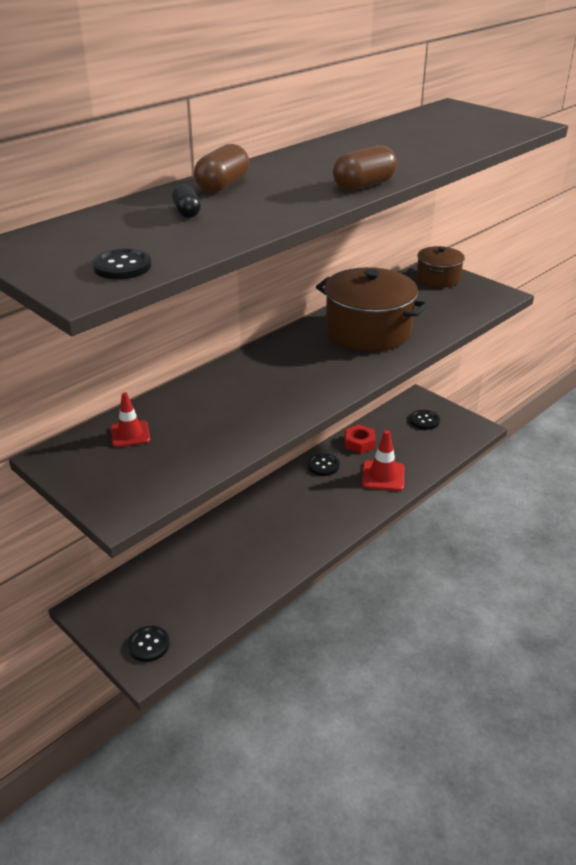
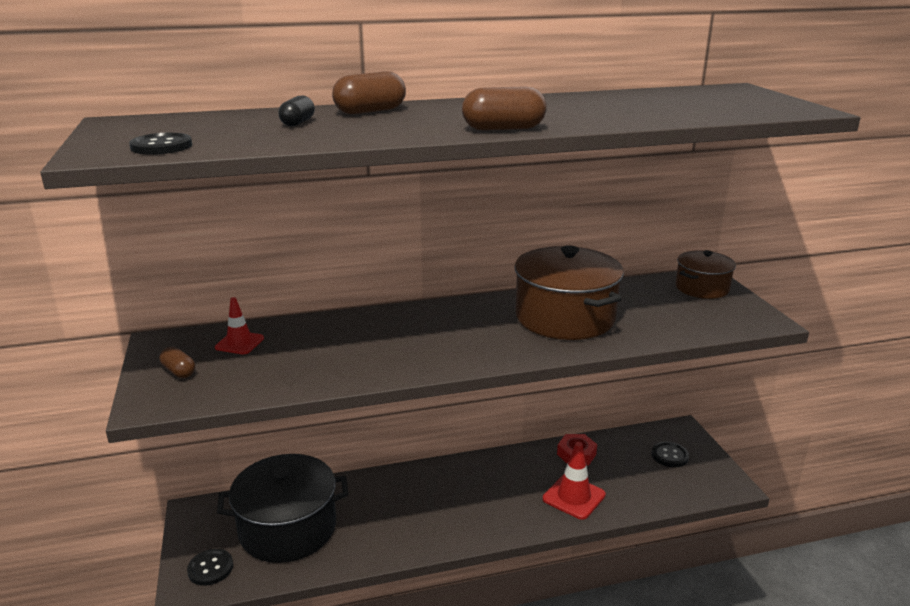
camera: 30 degrees right, 10 degrees down
black button [308,453,340,476] -> none
none -> brown capsule [159,346,195,378]
none -> black pot [217,454,348,563]

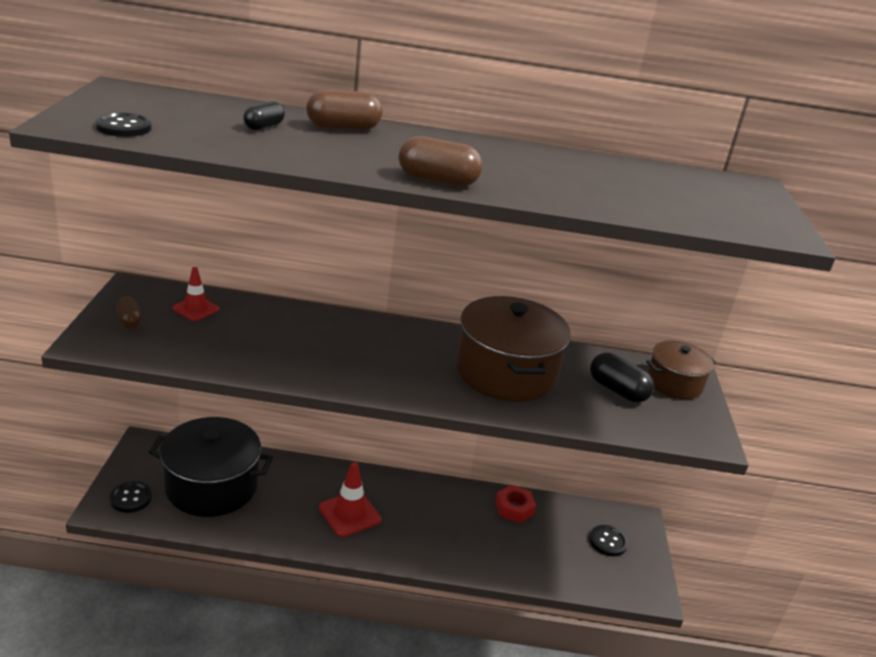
camera: 15 degrees right, 5 degrees up
red traffic cone [543,442,606,520] -> red traffic cone moved to [319,462,381,537]
none -> black capsule [590,353,654,402]

